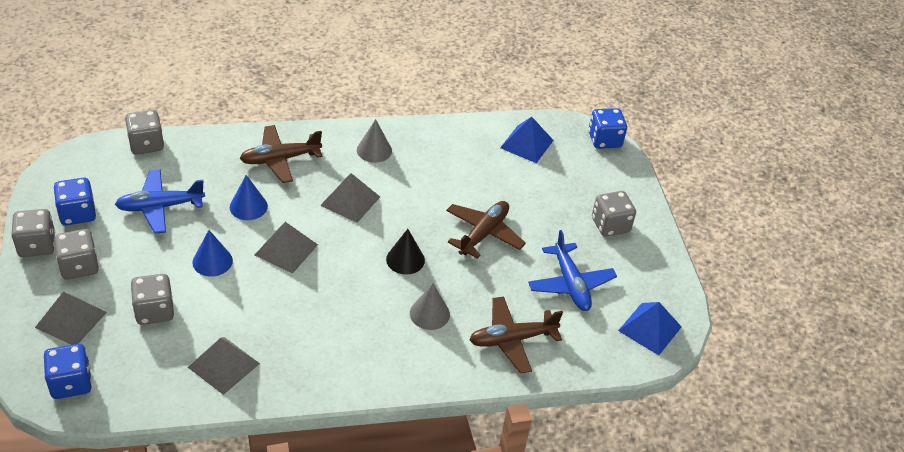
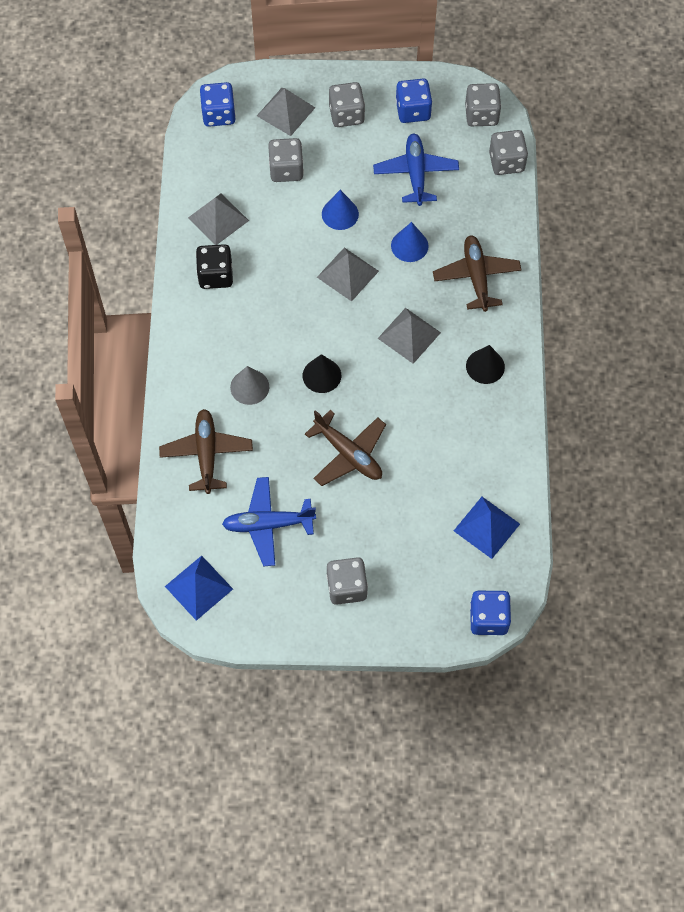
camera: 105 degrees right, 20 degrees up
grey dice [11,209,55,257] -> grey dice moved to [465,83,501,126]
grey cone [357,119,392,163] -> black cone [466,345,505,384]
none -> black dice [196,244,233,289]

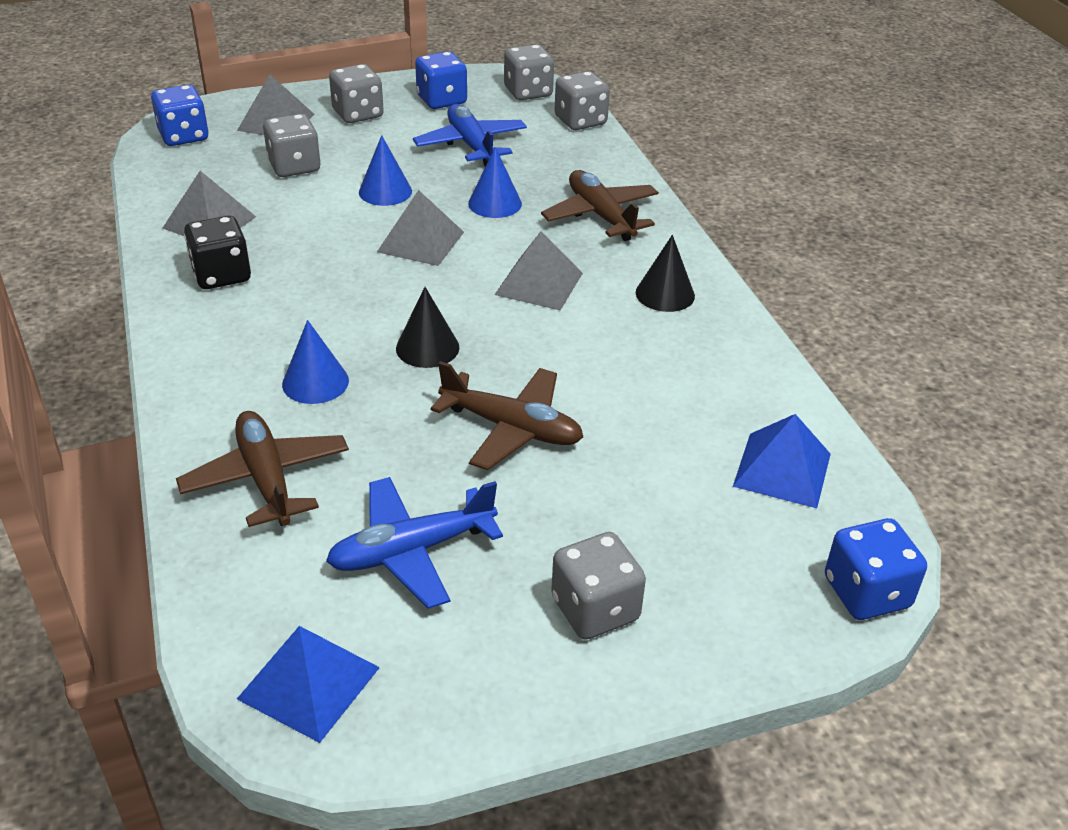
camera: 20 degrees left, 25 degrees down
grey cone [230,366,269,405] -> blue cone [282,320,349,404]

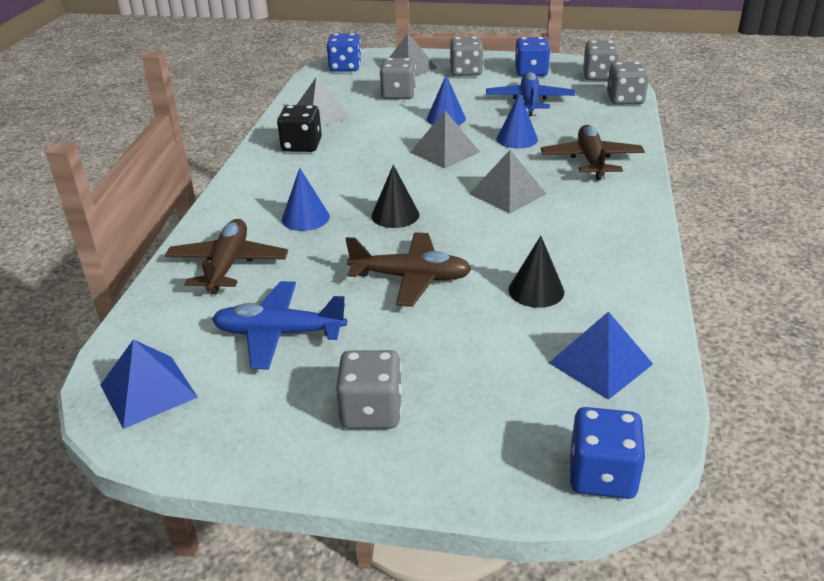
camera: 30 degrees right, 5 degrees down
brown plane [431,361,583,470] -> brown plane turned 45 degrees counterclockwise [346,232,472,307]
black cone [636,235,695,312] -> black cone moved to [508,236,564,308]

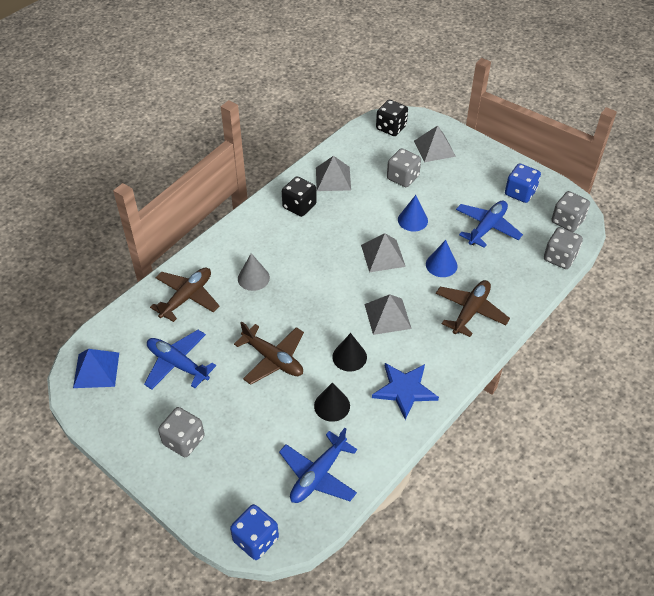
camera: 30 degrees right, 15 degrees up
blue cone [282,168,330,231] -> grey cone [238,253,270,291]
blue dice [327,33,362,71] -> black dice [376,100,408,136]
black cone [371,165,419,228] -> black cone moved to [332,333,367,371]
grey dice [450,37,484,76] -> none
blue pyramid [549,311,653,400] -> blue plane [279,428,357,503]
none -> blue star [372,363,439,420]

